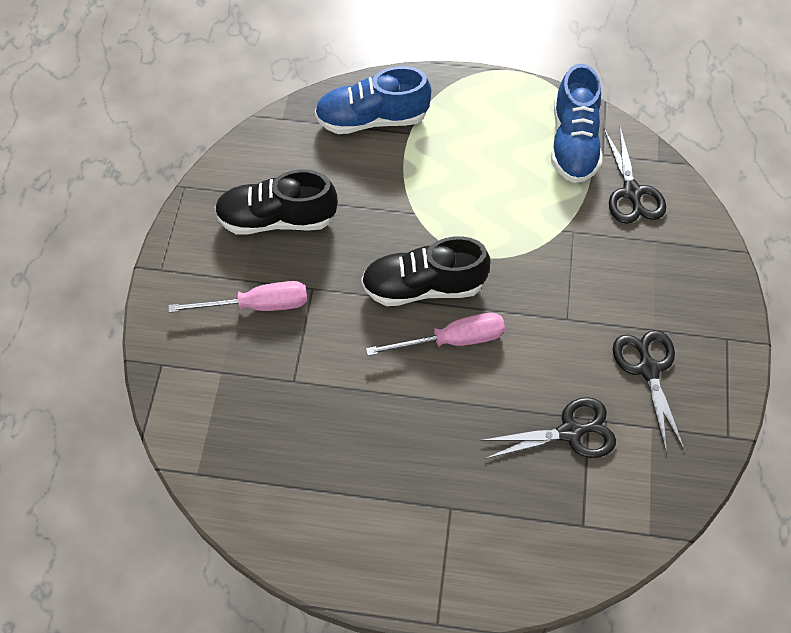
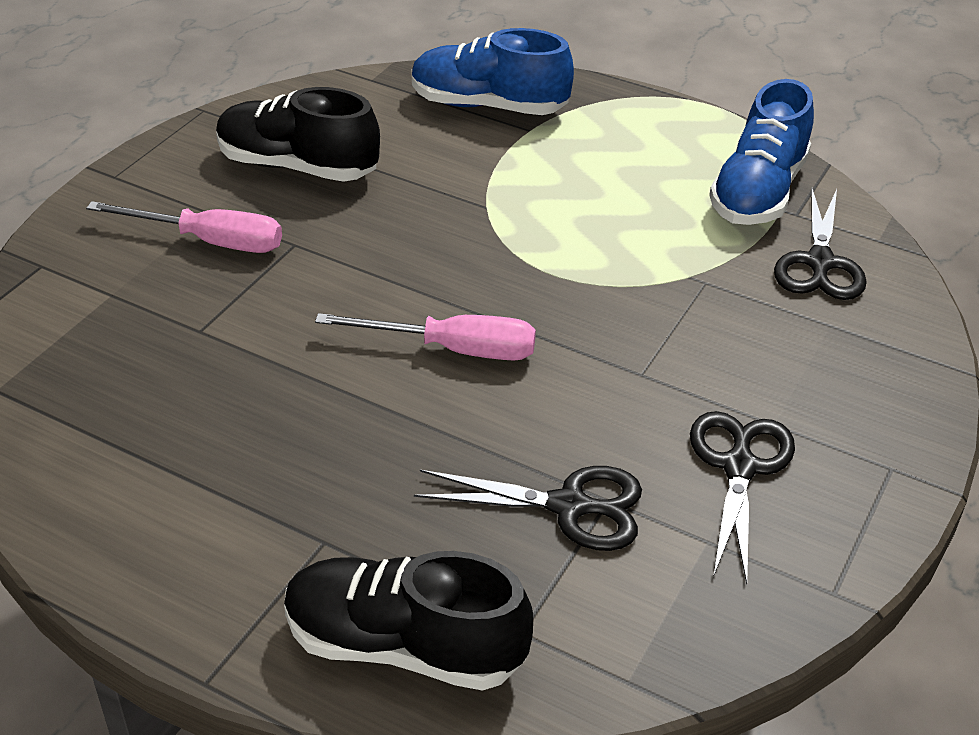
camera: 20 degrees right, 20 degrees down
black shoe [361,236,491,306] -> black shoe moved to [284,551,533,691]

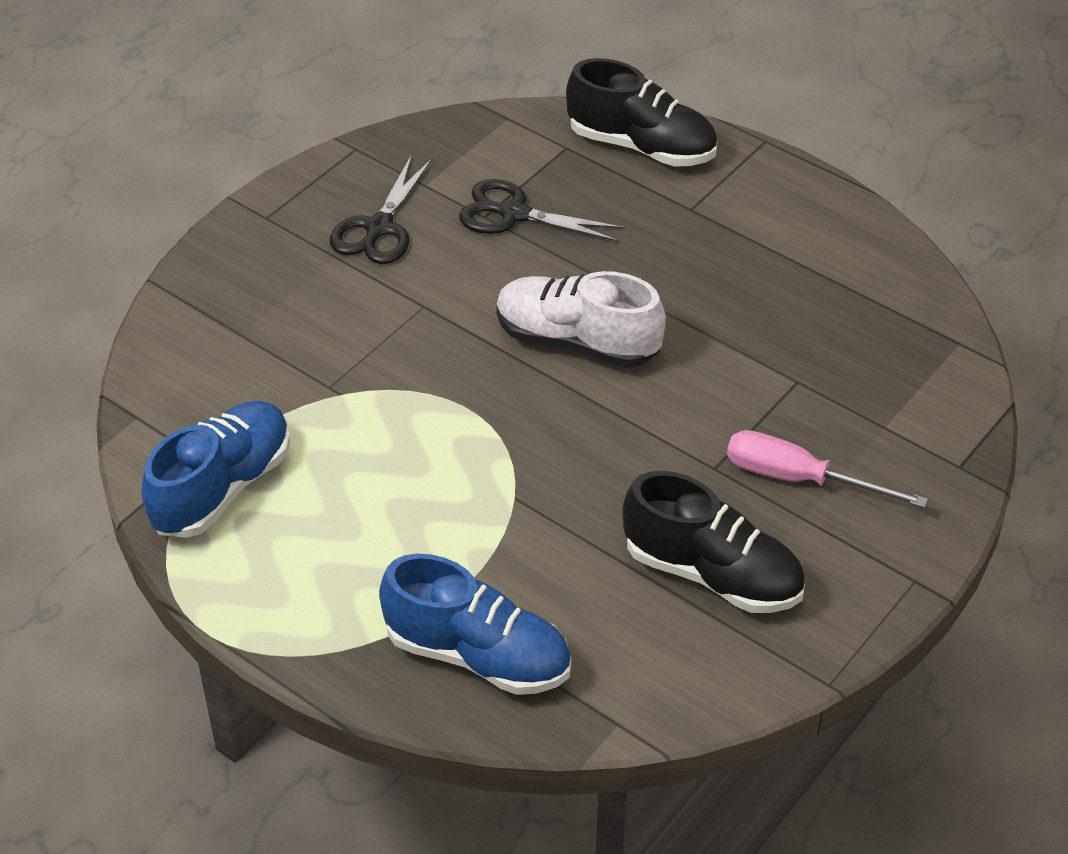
camera: 170 degrees left, 5 degrees up
pink screwdriver [315,313,536,361] -> white shoe [496,271,666,368]
black scissors [774,188,867,300] -> none

